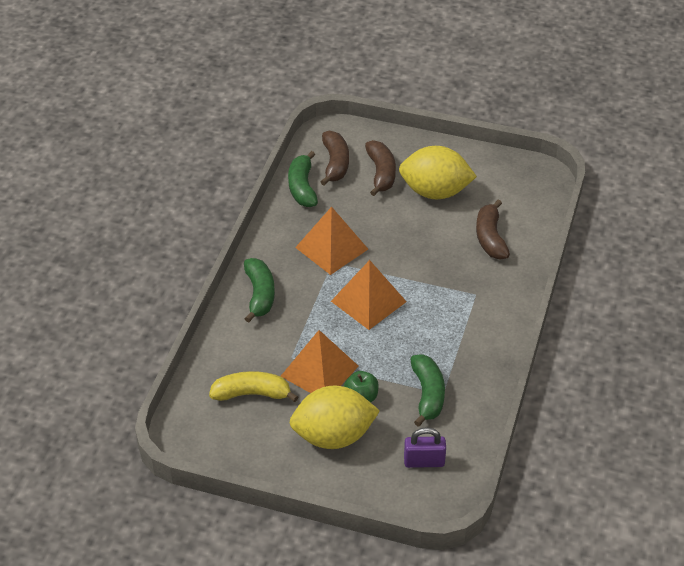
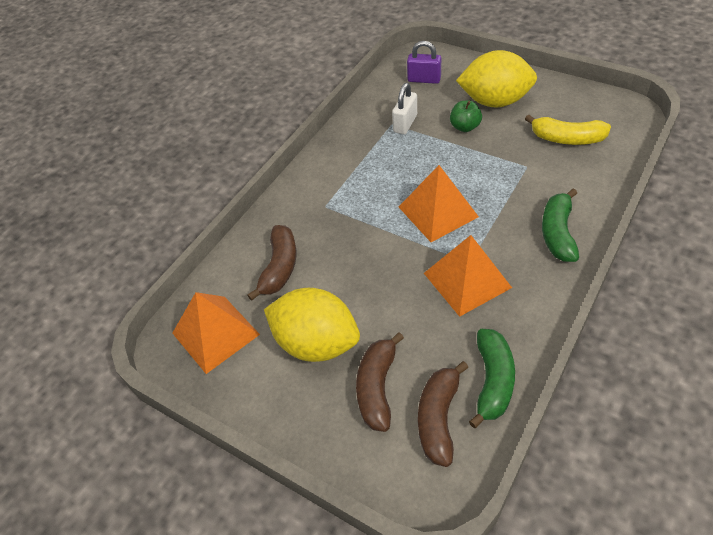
camera: 160 degrees left, 5 degrees up
orange pyramid [281,330,359,393] -> orange pyramid moved to [172,292,260,374]
green banana [410,355,445,427] -> white padlock [392,83,417,134]

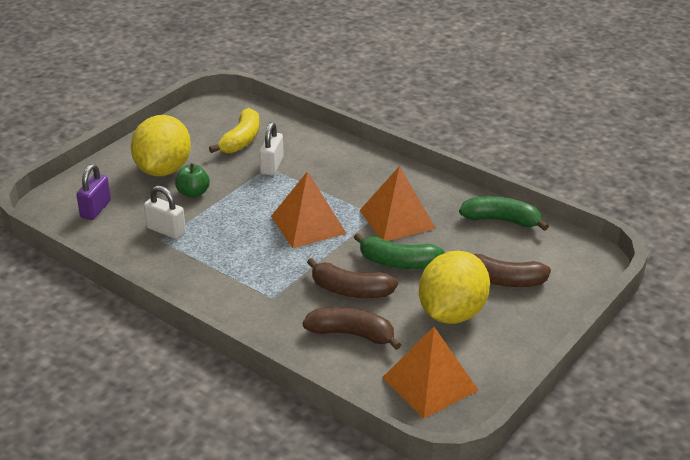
camera: 90 degrees left, 15 degrees down
brown banana [418,361,469,467] -> brown banana moved to [307,258,398,298]
green banana [542,189,579,262] -> green banana moved to [354,233,445,269]
none -> white padlock [259,122,284,175]

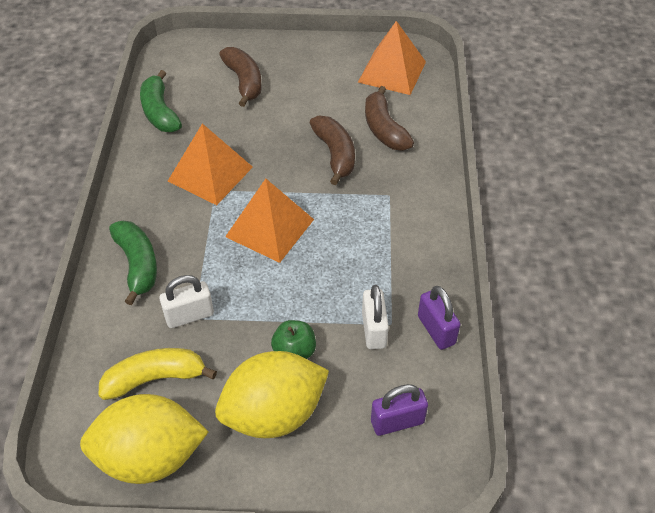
camera: 125 degrees left, 15 degrees up
green banana [354,233,445,269] -> green banana moved to [109,221,157,305]
yellow lemon [419,251,490,324] -> yellow lemon moved to [80,394,208,484]
none -> purple padlock [418,286,461,350]

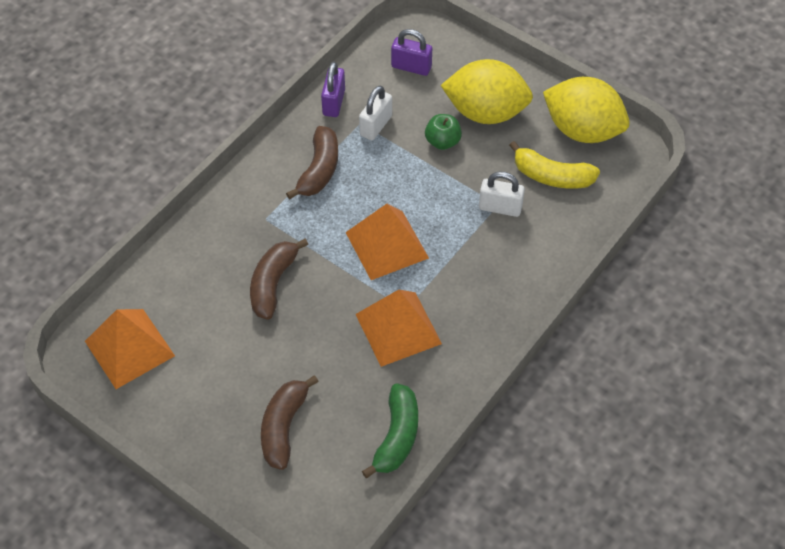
camera: 145 degrees left, 5 degrees up
green banana [109,221,157,305] -> none
brown banana [365,86,414,151] -> brown banana moved to [286,126,338,200]

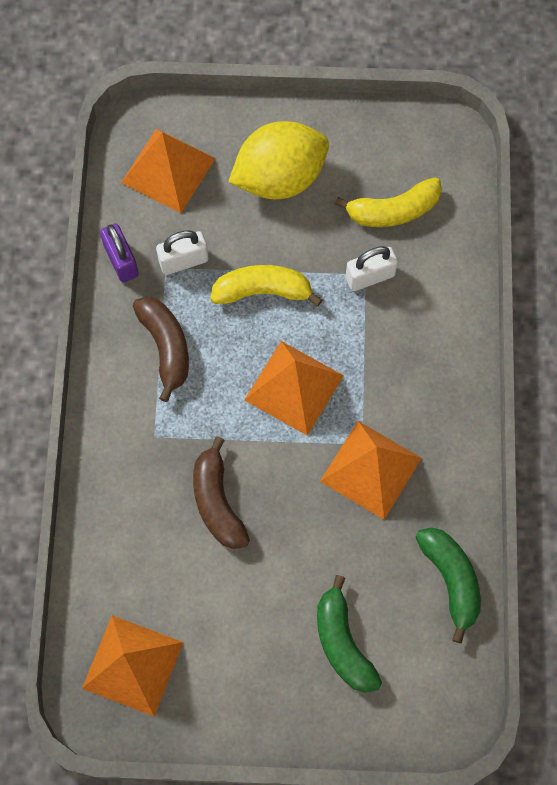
camera: 35 degrees left, 15 degrees up
brown banana [261,375,319,470] -> green banana [317,575,382,693]
white padlock [359,86,392,140] -> white padlock turned 75 degrees clockwise [156,230,208,275]
purple padlock [391,29,432,76] -> orange pyramid [121,129,216,213]
green apple [425,114,462,150] -> none
yellow lemon [543,77,630,143] -> none
none -> yellow banana [210,265,322,307]

